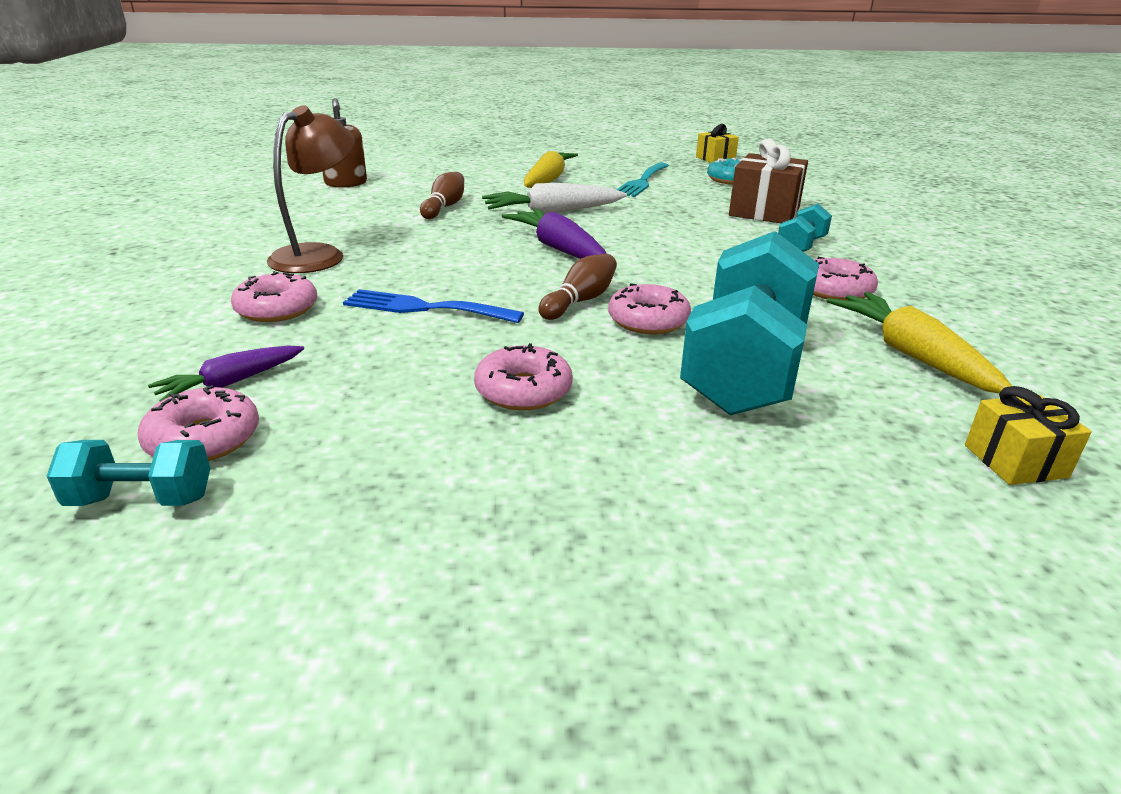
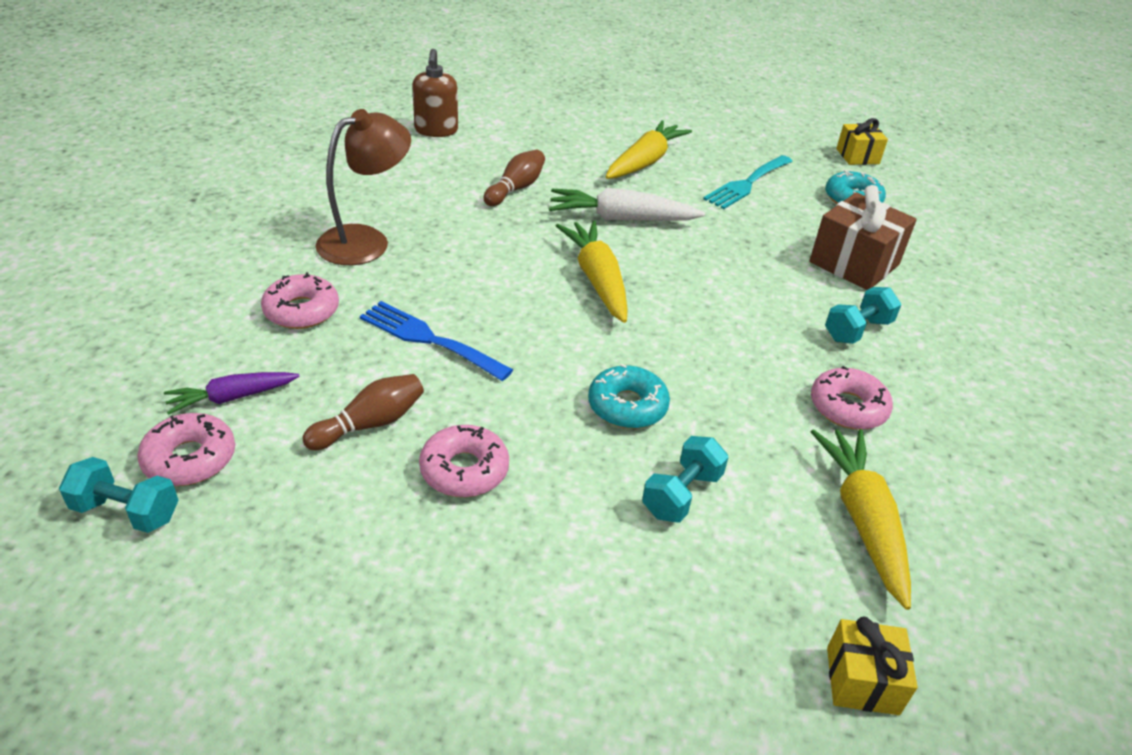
camera: 15 degrees right, 10 degrees up
purple carrot [502,208,607,259] -> yellow carrot [556,220,628,323]
brown bowling pin [538,254,617,320] -> brown bowling pin moved to [302,374,424,450]
pink donut [608,283,691,334] -> turquoise donut [588,364,670,429]
turquoise dumbbell [680,231,819,415] -> turquoise dumbbell [642,436,728,523], size x0.46

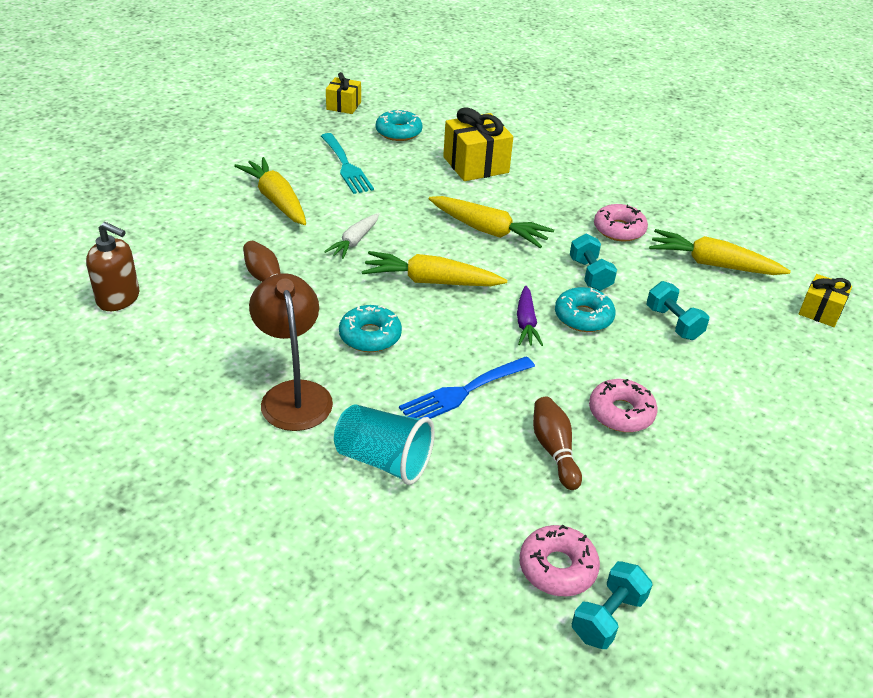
camera: 65 degrees left, 0 degrees up
purple carrot [164,372,300,415] -> purple carrot moved to [517,286,543,346]
pink donut [261,272,339,329] -> turquoise cup [334,404,435,485]
white carrot [549,188,705,221] -> white carrot [324,214,379,259], size x0.62
brown gift [809,185,917,290] -> yellow gift [443,107,513,181]
turquoise dumbbell [825,287,901,344] -> turquoise dumbbell moved to [570,234,617,291]
none -> turquoise donut [339,305,402,352]
none -> yellow carrot [429,196,554,248]

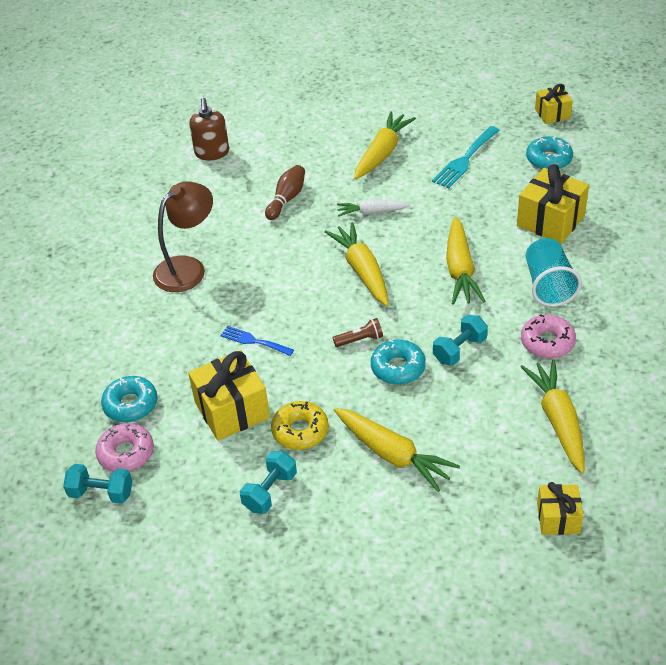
camera: 65 degrees right, 5 degrees up
turquoise cup [334,404,435,485] -> turquoise cup moved to [526,238,582,307]
turquoise donut [339,305,402,352] -> turquoise donut moved to [101,376,157,422]
blue fork [399,356,535,419] -> blue fork [220,326,294,356], size x0.64
purple carrot [517,286,543,346] -> brown flashlight [333,318,383,347]
brown bowling pin [533,397,582,490] -> yellow gift [188,350,270,441]
pink donut [589,379,658,432] -> yellow donut [271,401,329,450]
turquoise dumbbell [647,281,709,340] -> turquoise dumbbell moved to [240,451,297,514]
none -> yellow carrot [334,408,460,492]

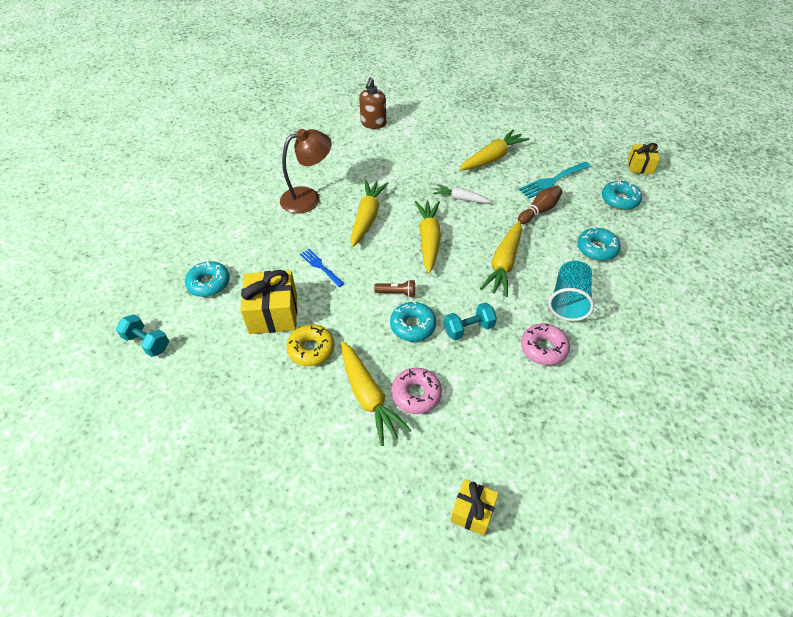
camera: 20 degrees right, 5 degrees up
pink donut [95,423,154,472] -> pink donut moved to [391,368,442,414]
turquoise dumbbell [240,451,297,514] -> none
brown bowling pin [265,165,305,220] -> brown bowling pin moved to [518,186,562,224]
yellow gift [517,164,589,244] -> turquoise donut [577,227,621,261]
yellow carrot [521,359,585,473] -> yellow carrot moved to [350,180,389,247]

